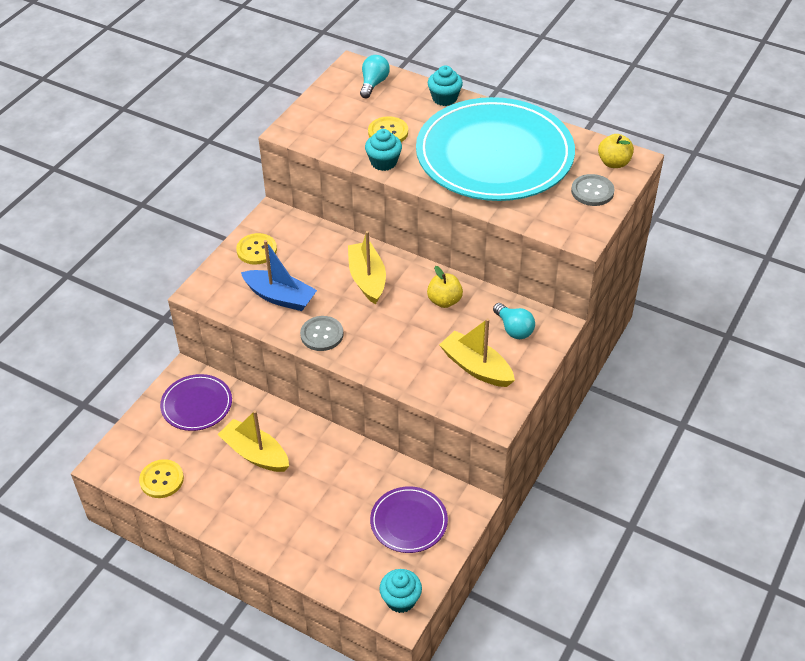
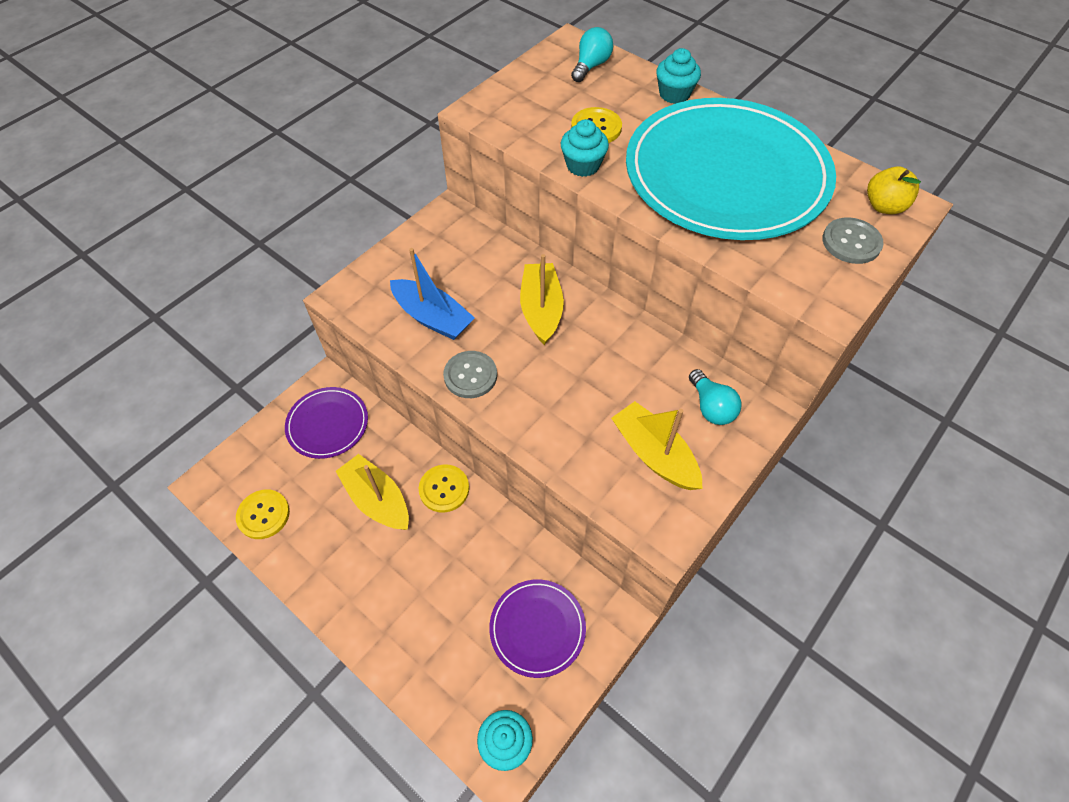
camera: 10 degrees right, 10 degrees up
yellow button [236,233,277,265] -> yellow button moved to [419,464,469,513]
yellow apple [427,266,463,308] -> none

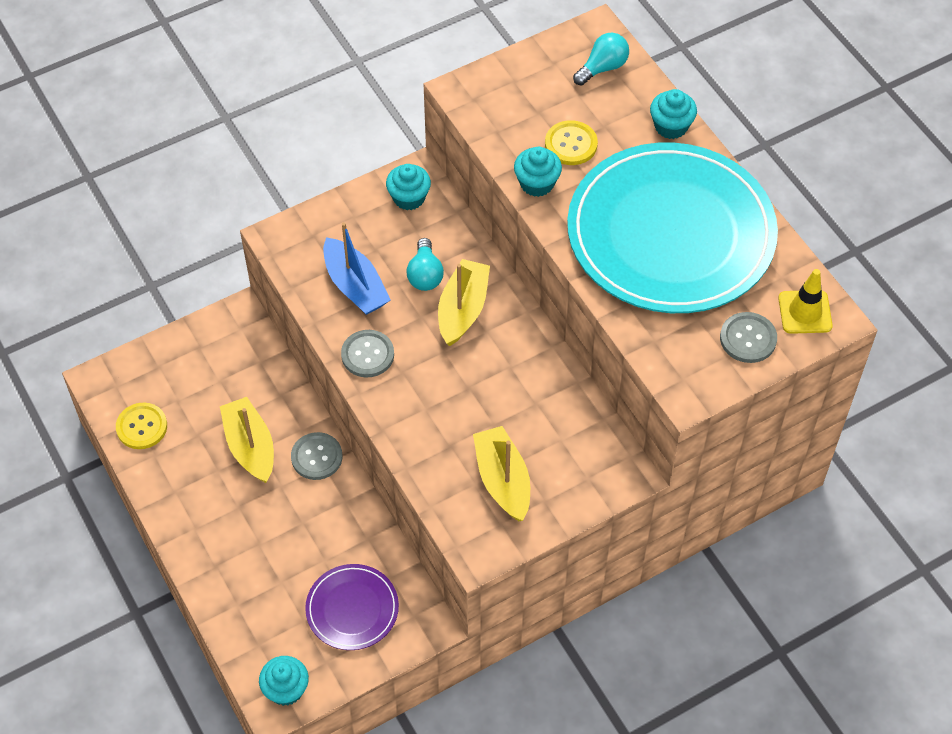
camera: 20 degrees right, 0 degrees up
purple plate [285,387,368,459] -> none
yellow button [419,464,469,513] -> grey button [291,432,342,480]
turquoise light bulb [689,369,742,425] -> turquoise light bulb moved to [406,238,444,291]
yellow apple [867,166,921,214] -> yellow traffic cone [778,269,833,334]
none -> turquoise cupcake [386,164,431,210]

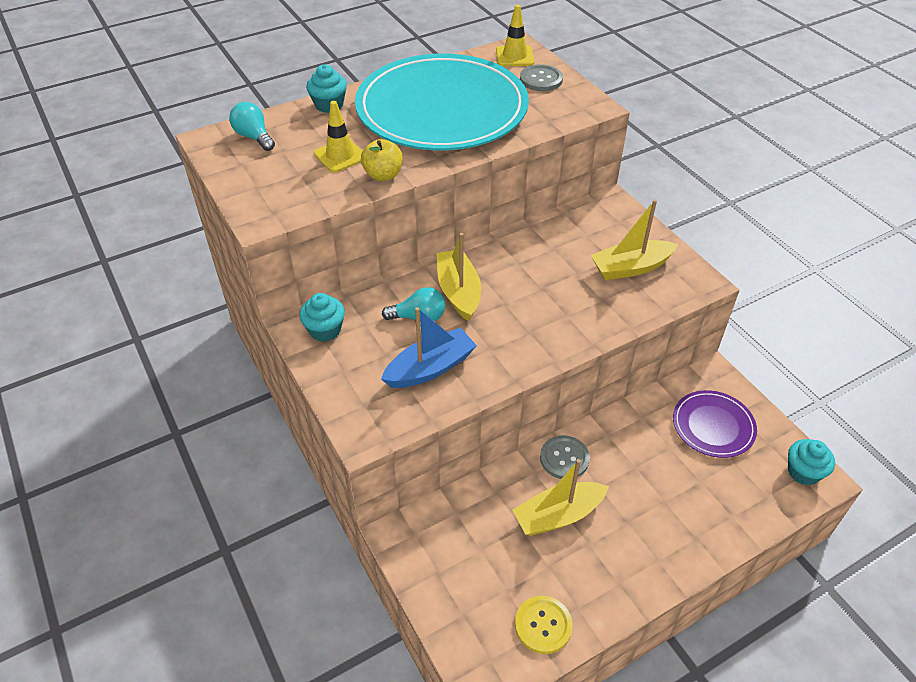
camera: 90 degrees left, 10 degrees down
grey button [341,330,394,378] -> none
yellow boat [438,259,490,346] -> yellow boat turned 60 degrees clockwise [436,233,481,321]
turquoise cupcake [514,147,562,197] -> yellow apple [361,139,403,181]
yellow button [545,120,598,165] -> yellow traffic cone [314,101,363,172]

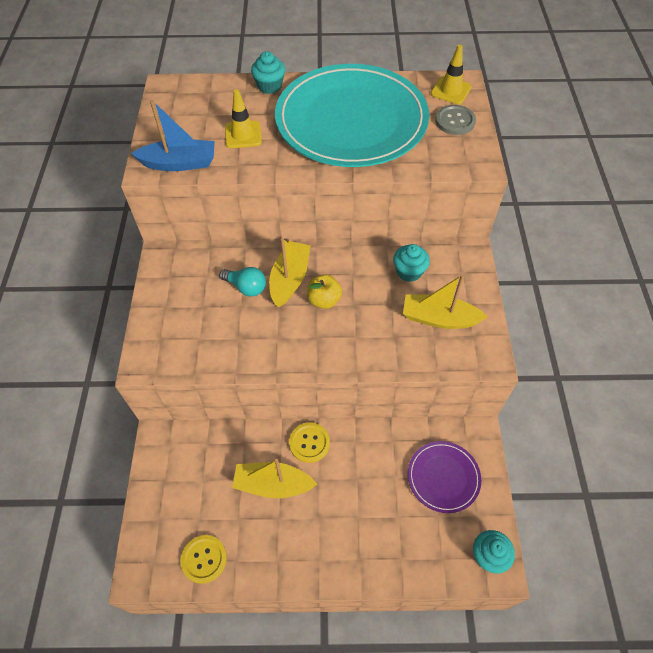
camera: 30 degrees right, 10 degrees up
turquoise light bulb [229,102,275,151] -> none
turquoise cupcake [299,293,345,342] -> turquoise cupcake moved to [393,244,430,282]
yellow apple [361,139,403,181] -> yellow apple moved to [307,275,342,309]
blue boat [381,307,477,388] -> blue boat moved to [131,100,215,171]
grey button [540,435,590,479] -> yellow button [289,422,330,463]

